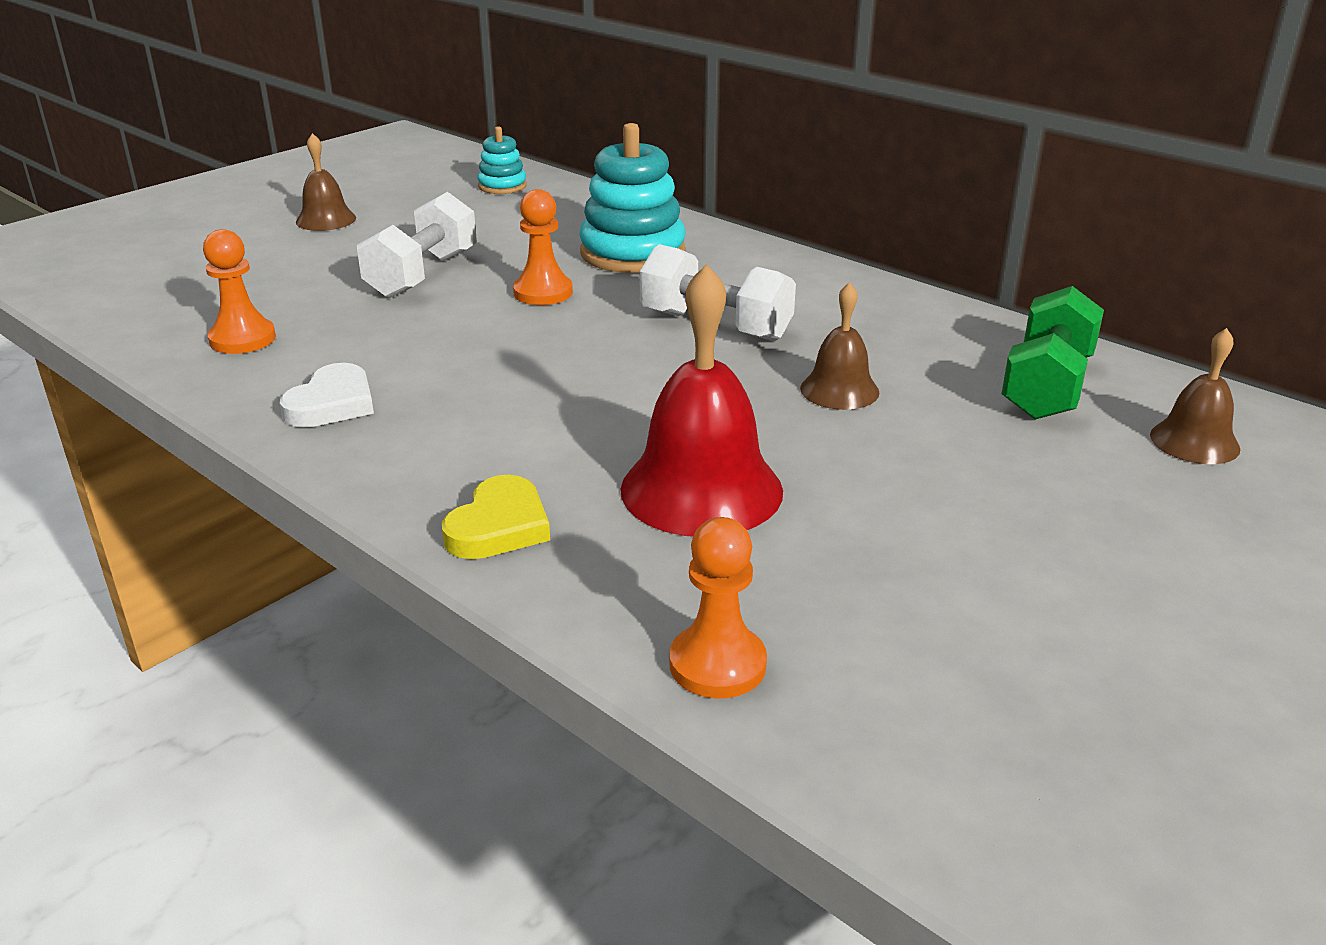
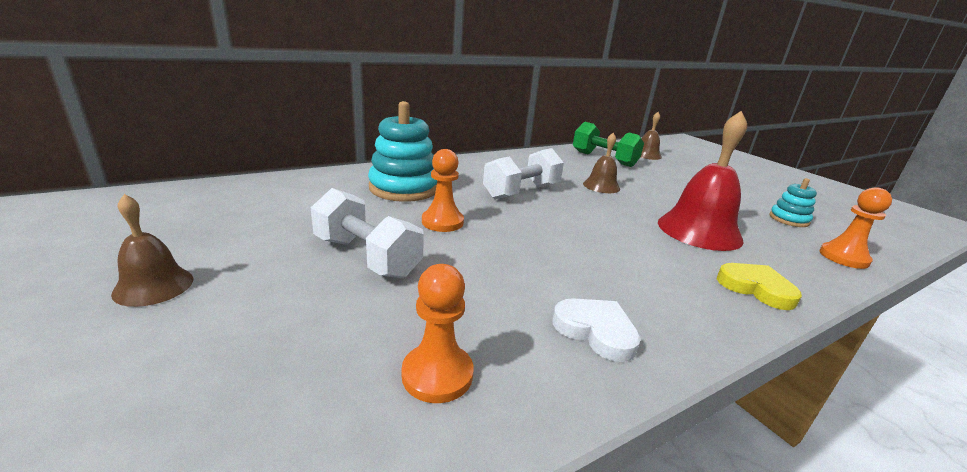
camera: 75 degrees left, 5 degrees down
turquoise stacking toy [477,126,527,194] -> turquoise stacking toy moved to [769,178,817,227]

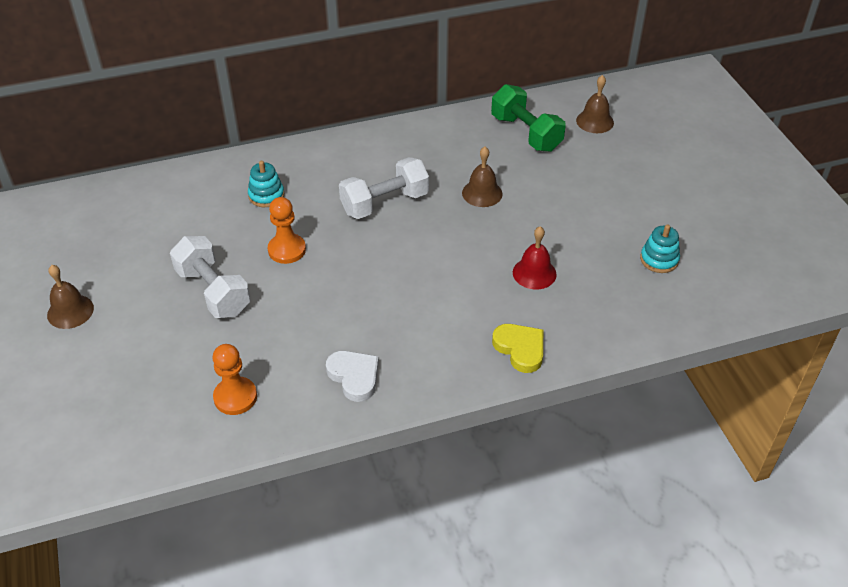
camera: 15 degrees right, 20 degrees up
turquoise stacking toy [368,101,437,202] -> turquoise stacking toy [248,161,284,207], size x0.53
red bell [658,111,747,251] -> red bell [513,226,557,289], size x0.55
orange pawn [819,187,892,269] -> none

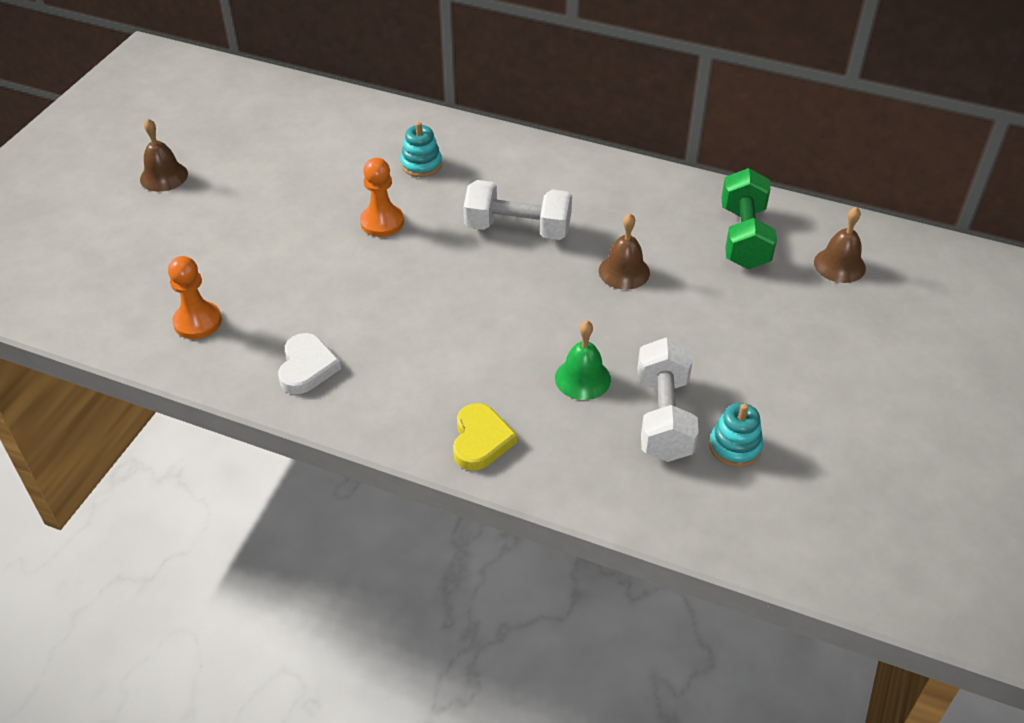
camera: 40 degrees right, 0 degrees up
white dumbbell [170,236,251,318] -> white dumbbell moved to [638,338,699,462]
red bell [513,226,557,289] -> green bell [555,321,611,400]

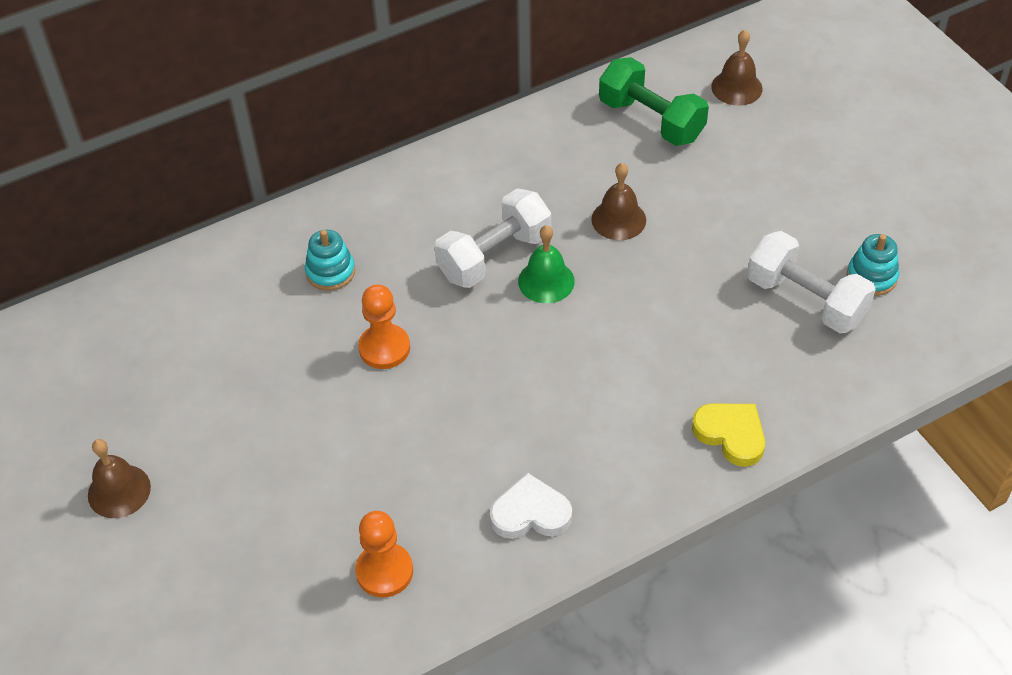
camera: 50 degrees left, 5 degrees up
white heart [278,333,341,394] -> white heart turned 45 degrees counterclockwise [490,473,572,539]
green bell [555,321,611,400] -> green bell moved to [518,225,575,303]

